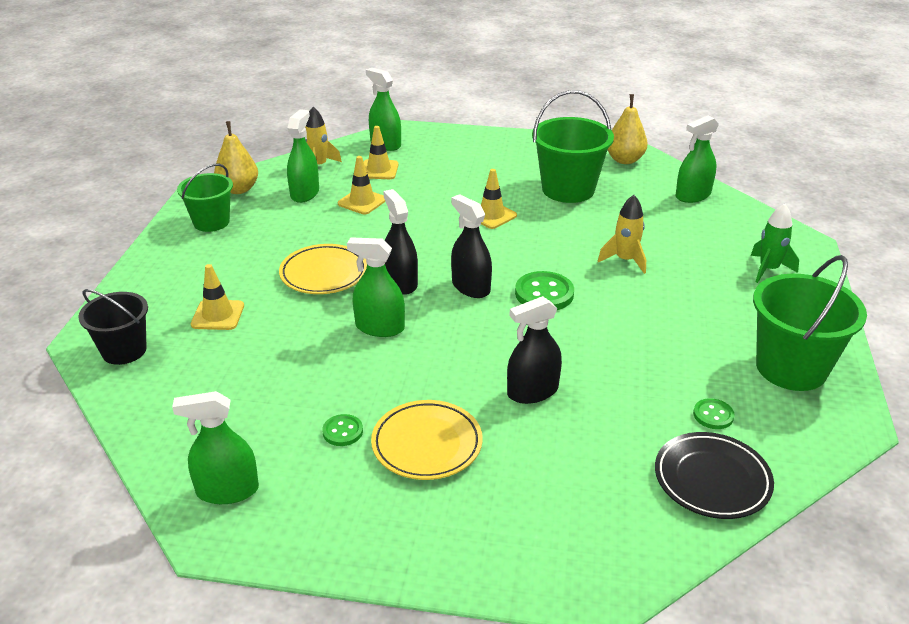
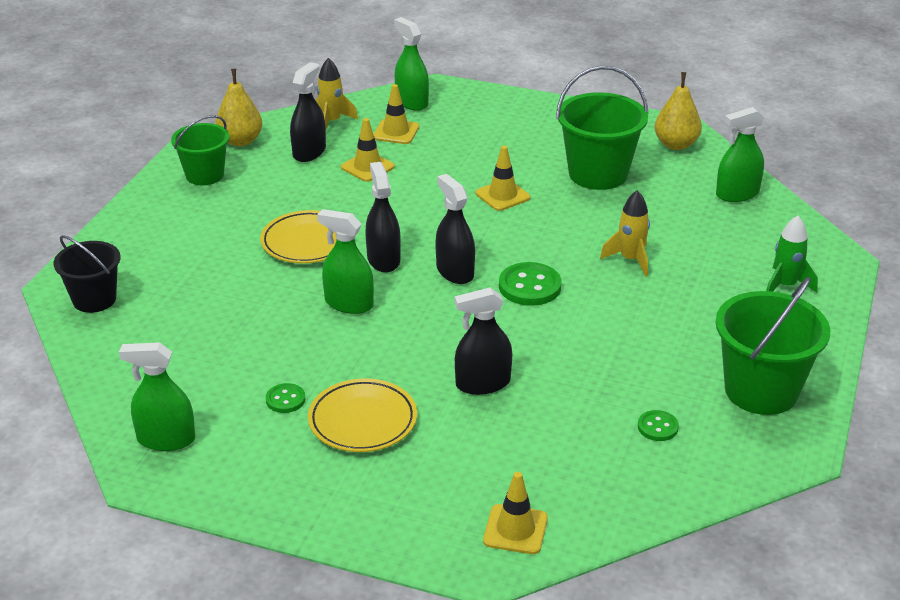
camera: 10 degrees right, 0 degrees up
yellow traffic cone [191,264,244,330] -> yellow traffic cone moved to [483,472,548,554]
green spray bottle [287,109,319,203] -> black spray bottle [290,62,326,162]
black plate [655,432,774,519] -> none

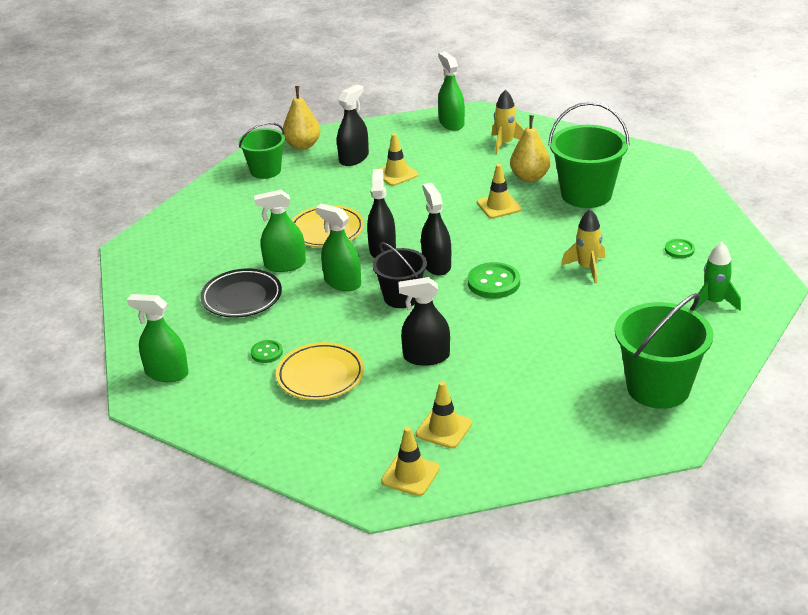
camera: 15 degrees right, 0 degrees up
black bucket [54,235,121,313] -> black bucket moved to [372,242,427,308]
yellow rocket [315,58,358,129] -> yellow rocket moved to [492,90,524,155]
yellow traffic cone [373,84,419,144] -> yellow traffic cone moved to [416,381,472,449]
green button [638,410,679,441] -> green button moved to [665,239,695,258]
yellow pear [654,72,702,150] -> yellow pear moved to [510,115,550,182]
green spray bottle [716,107,764,202] -> green spray bottle moved to [254,190,306,272]
none -> black plate [200,269,282,318]

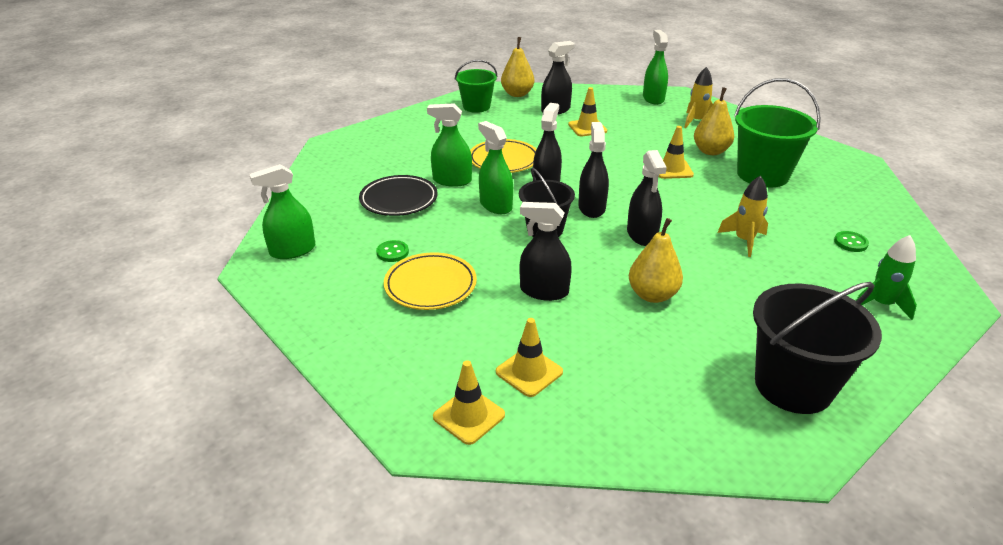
camera: 15 degrees right, 0 degrees up
green spray bottle [127,294,189,382] -> green spray bottle turned 60 degrees counterclockwise [249,164,316,259]
green button [468,262,520,298] -> black spray bottle [627,150,667,246]
green bucket [615,293,714,409] -> black bucket [753,282,882,414]
none -> yellow pear [629,218,683,303]

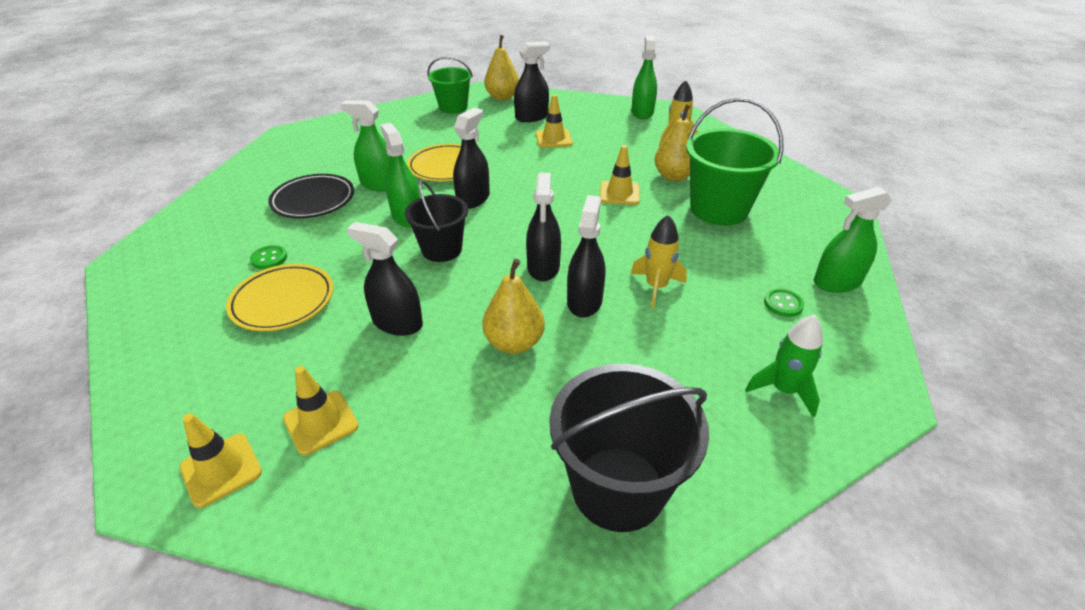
camera: 10 degrees right, 5 degrees up
green spray bottle [249,164,316,259] -> green spray bottle moved to [814,187,892,293]
black spray bottle [578,122,609,218] -> black spray bottle moved to [567,195,605,318]

